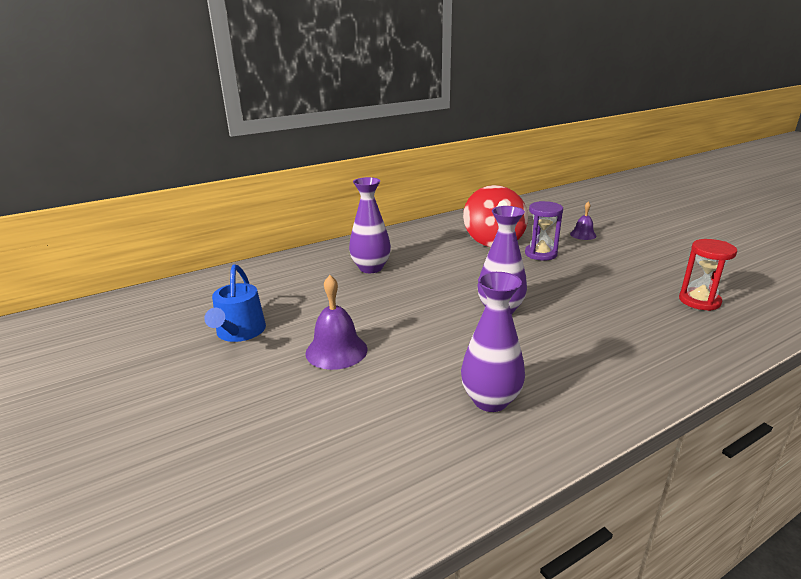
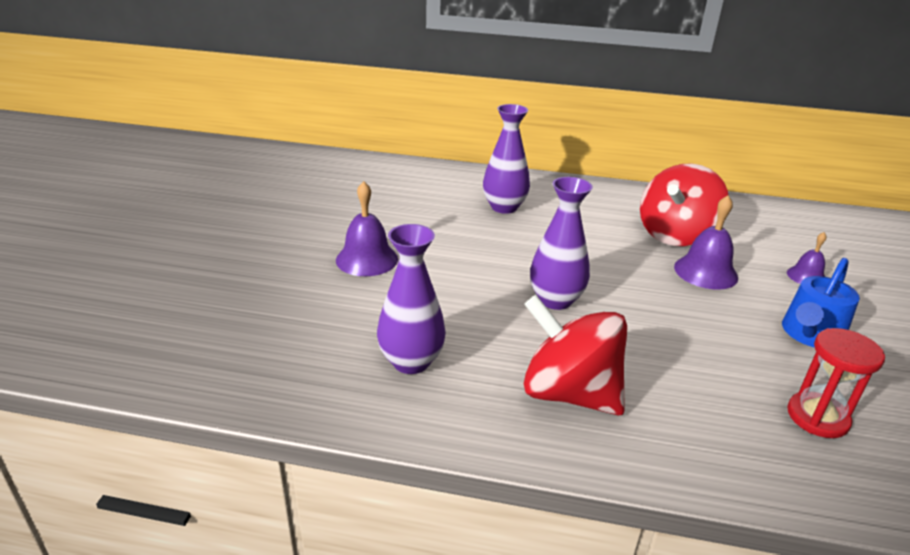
camera: 40 degrees right, 5 degrees up
blue watering can [204,264,266,342] -> blue watering can moved to [782,258,860,348]
purple hourglass [525,201,563,261] -> purple bell [674,195,738,290]
none -> red spinning top [524,295,627,416]

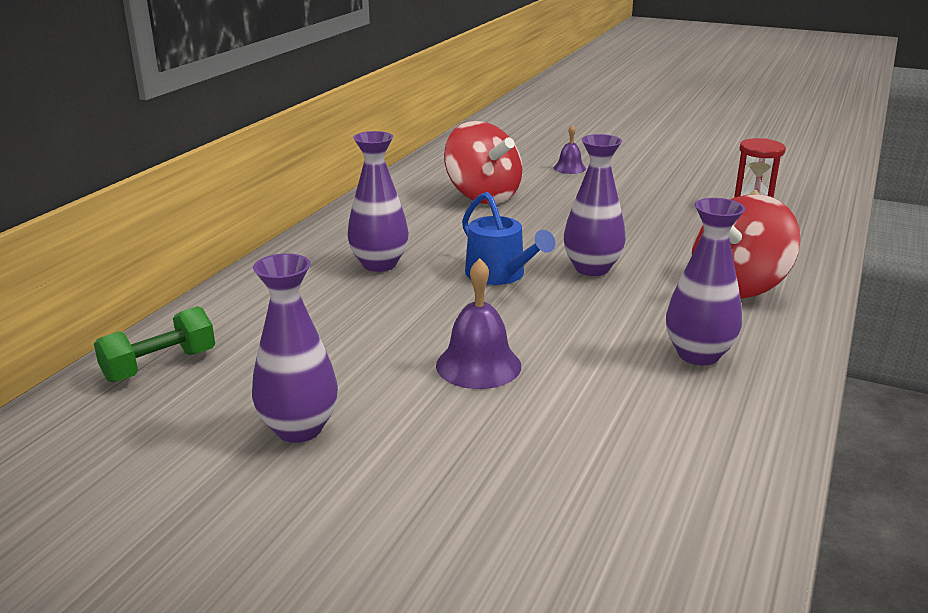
camera: 75 degrees left, 5 degrees down
purple bell [674,195,738,290] -> none
blue watering can [782,258,860,348] -> blue watering can moved to [462,192,556,285]
none -> green dumbbell [94,306,215,382]
none -> purple vase [252,254,338,443]

